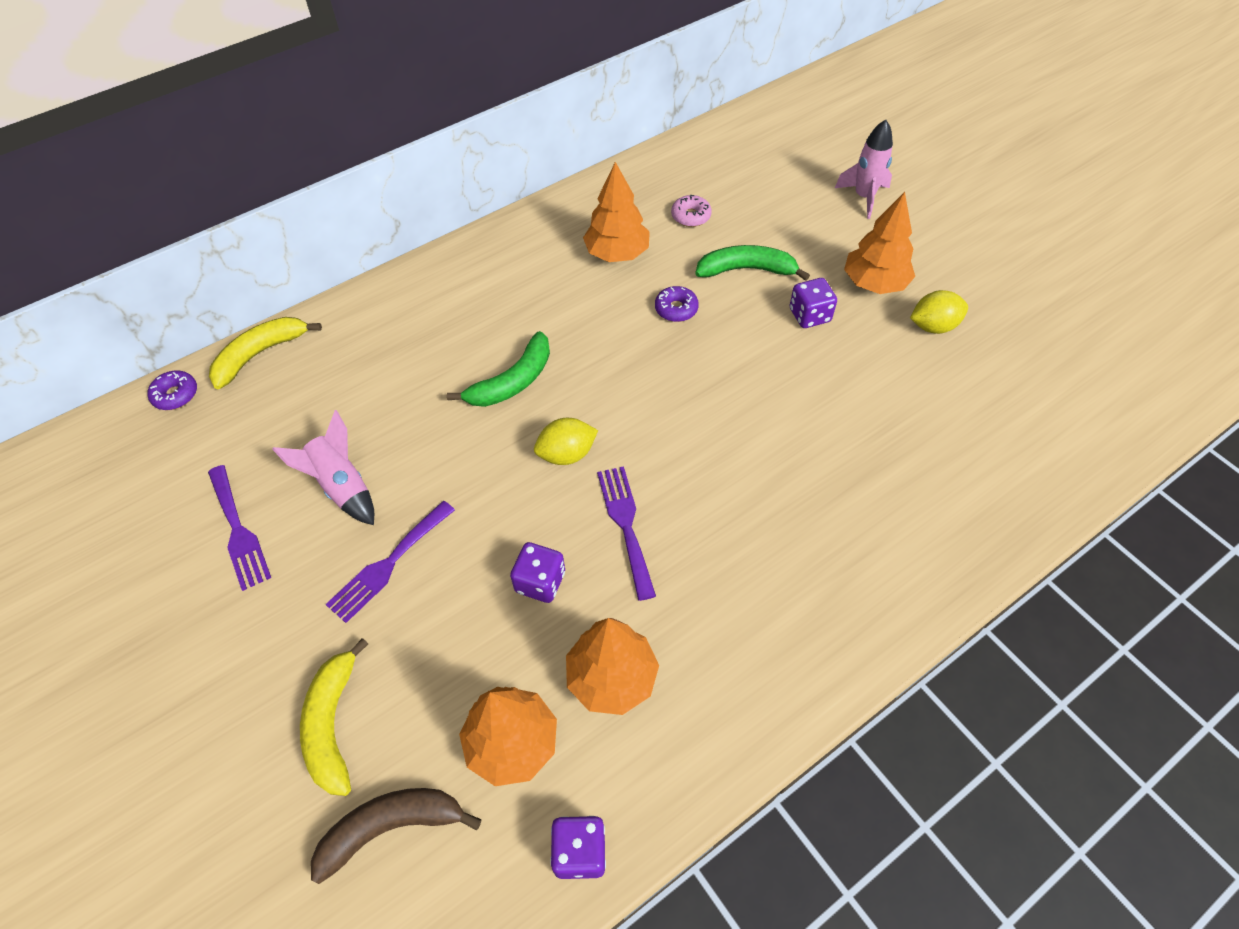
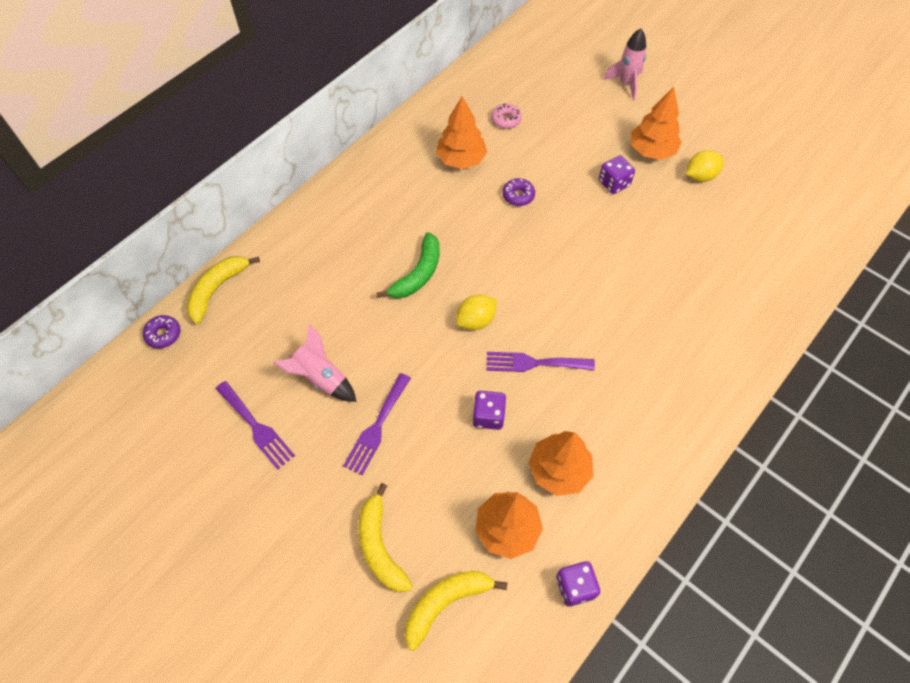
camera: 15 degrees left, 5 degrees up
brown banana [311,788,482,884] -> yellow banana [405,570,507,651]
purple fork [597,466,656,601] -> purple fork turned 60 degrees counterclockwise [486,352,595,372]
green banana [695,245,810,281] -> none

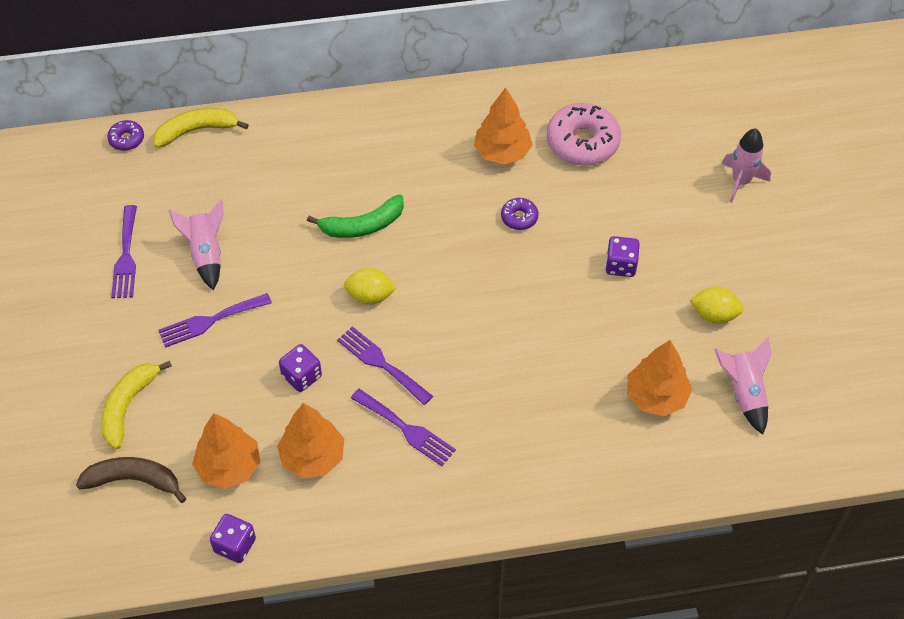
camera: 40 degrees right, 5 degrees down
yellow banana [405,570,507,651] -> brown banana [76,457,187,503]
pink donut [491,104,522,129] -> pink donut [546,103,621,166], size x2.05
orange tree [631,87,682,160] -> orange tree moved to [627,340,692,416]
none -> purple fork [351,389,456,466]
none -> pink rocket [714,337,771,435]

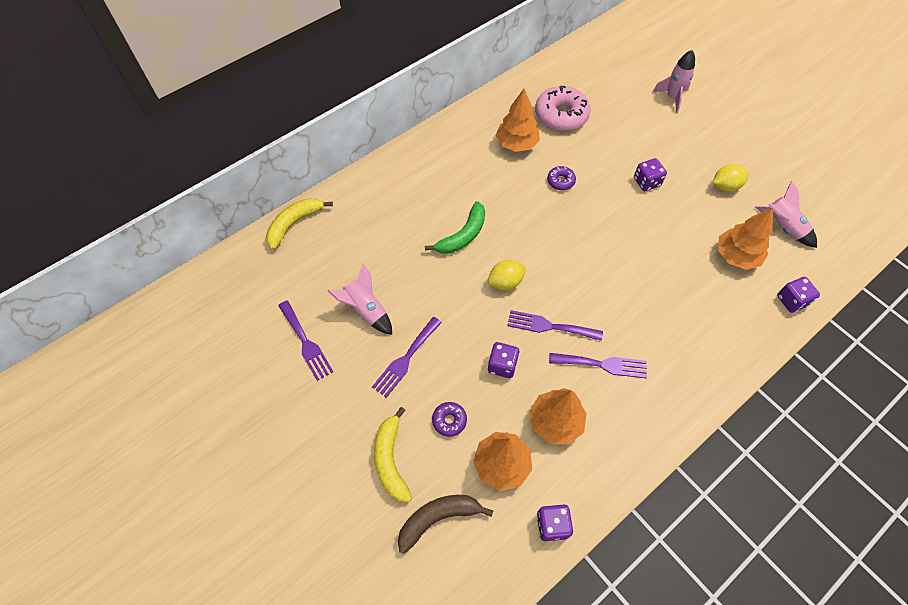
camera: 30 degrees left, 5 degrees up
purple donut [107,120,144,151] -> purple donut moved to [432,402,467,437]
none -> purple dice [777,277,820,313]

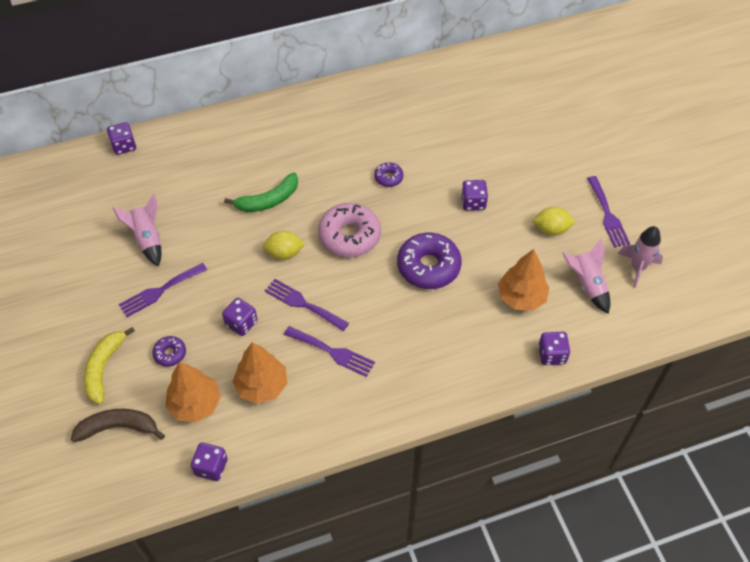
camera: 20 degrees right, 5 degrees down
yellow banana [266,198,333,250] -> purple dice [107,122,136,155]
purple fork [278,300,333,381] -> purple fork moved to [587,176,630,248]
orange tree [496,89,540,152] -> none
pink donut [535,86,591,131] -> pink donut moved to [318,203,381,257]
pink rocket [653,50,695,113] -> pink rocket moved to [618,226,663,288]
none -> purple donut [397,233,462,289]

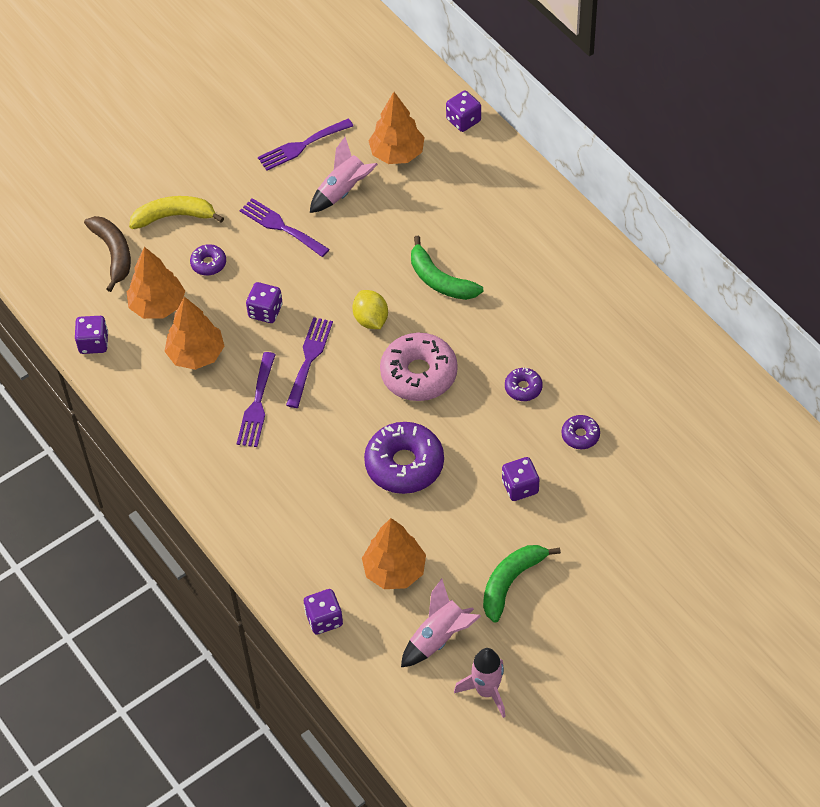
camera: 75 degrees right, 0 degrees up
yellow lemon [532,207,574,236] -> green banana [483,545,561,623]
purple fork [587,176,630,248] -> purple fork moved to [258,118,353,171]
none -> orange tree [368,92,425,164]
none -> purple donut [562,415,600,449]

